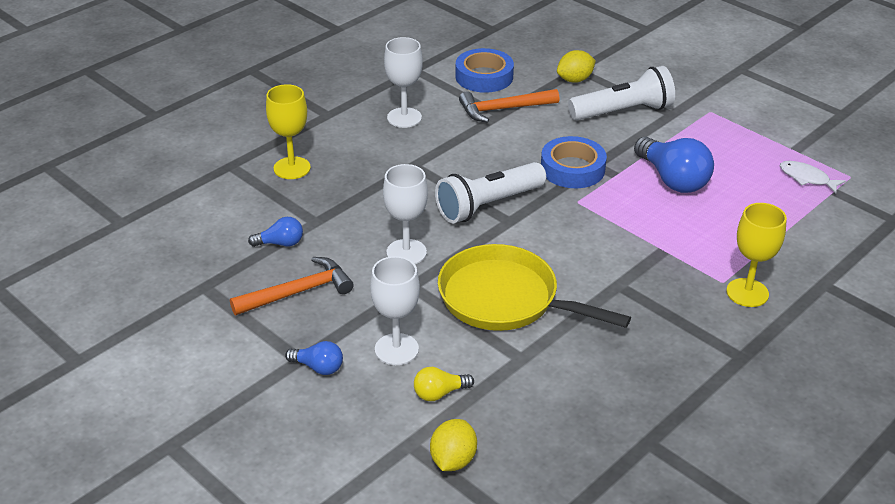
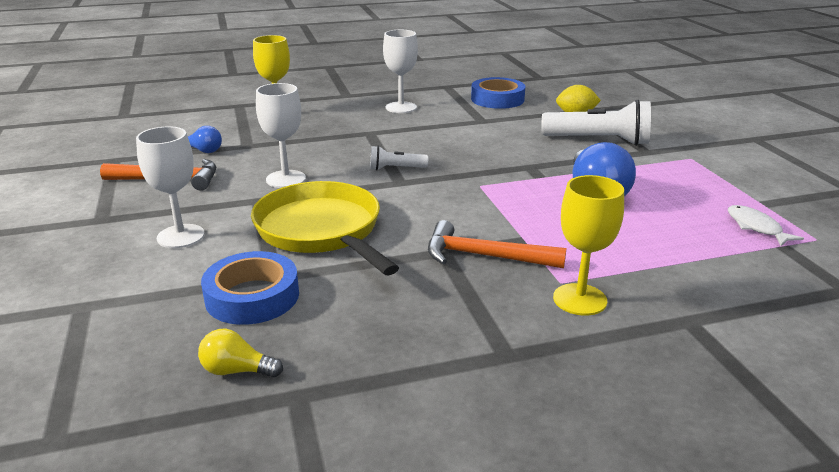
camera: 30 degrees right, 10 degrees down
blue light bulb [285,341,343,375] -> none
yellow light bulb [414,367,474,401] -> yellow light bulb moved to [198,329,283,378]
yellow lemon [430,419,477,471] -> none
white flashlight [435,162,546,223] -> white flashlight [370,146,428,170], size x0.51
orange hammer [459,89,559,123] -> orange hammer moved to [428,220,566,268]
blue tape [541,136,607,188] -> blue tape moved to [201,251,299,325]

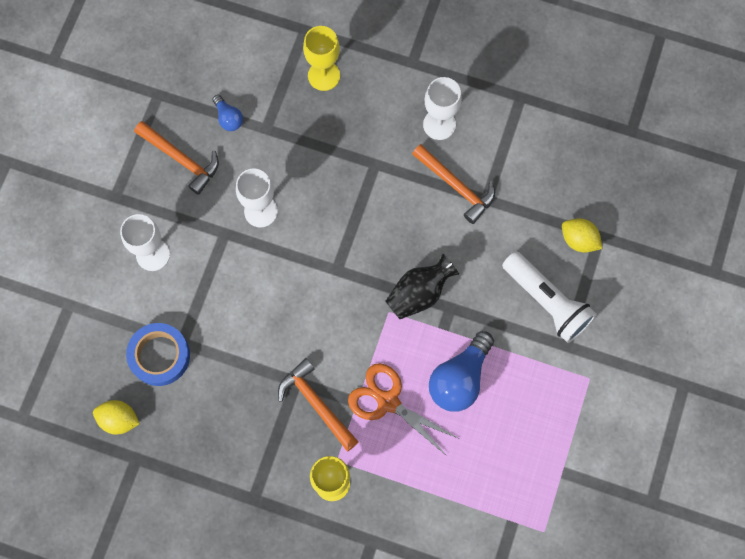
camera: 35 degrees right, 45 degrees up
yellow light bulb [198,329,283,378] -> yellow lemon [93,400,140,435]
yellow pan [251,181,399,275] -> none
white flashlight [370,146,428,170] -> none
blue tape [471,77,525,109] -> none
white fish [728,205,804,246] -> none
none -> orange scissors [348,363,458,456]
none -> black vase [385,254,459,319]
none -> orange hammer [412,144,495,224]

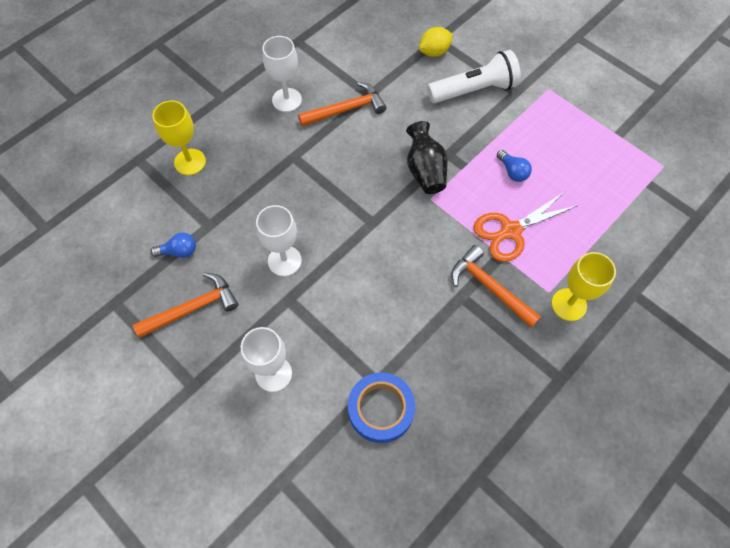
camera: 65 degrees left, 10 degrees down
yellow lemon [93,400,140,435] -> none
orange hammer [278,358,359,452] -> orange hammer turned 60 degrees clockwise [452,245,541,328]
blue light bulb [429,331,494,412] -> blue light bulb [497,150,532,182], size x0.52

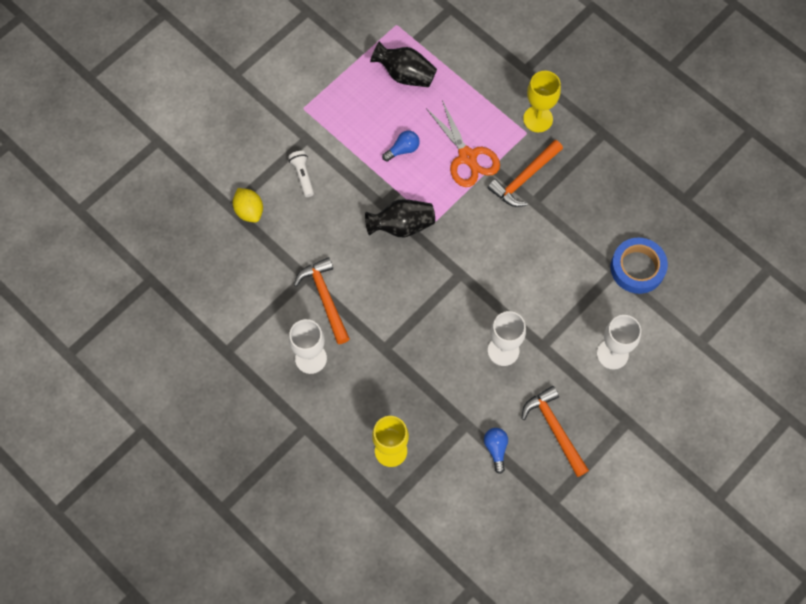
camera: 90 degrees left, 5 degrees up
white flashlight [427,50,521,103] -> white flashlight [288,151,314,197], size x0.51
none -> black vase [370,41,437,87]

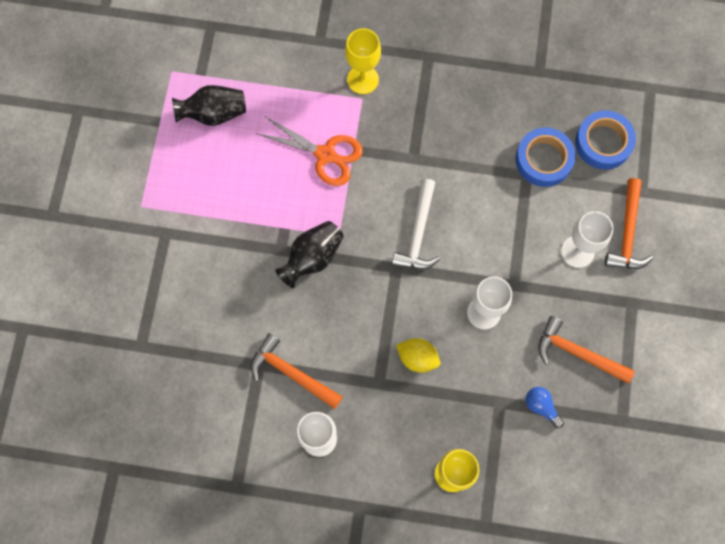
camera: 35 degrees left, 5 degrees up
yellow lemon [233,188,263,222] -> yellow lemon moved to [396,338,440,373]
white flashlight [288,151,314,197] -> none
blue light bulb [382,131,420,161] -> none
orange hammer [488,140,563,207] -> orange hammer moved to [605,178,653,269]
none -> white hammer [392,179,440,270]
none -> blue tape [575,110,636,170]

